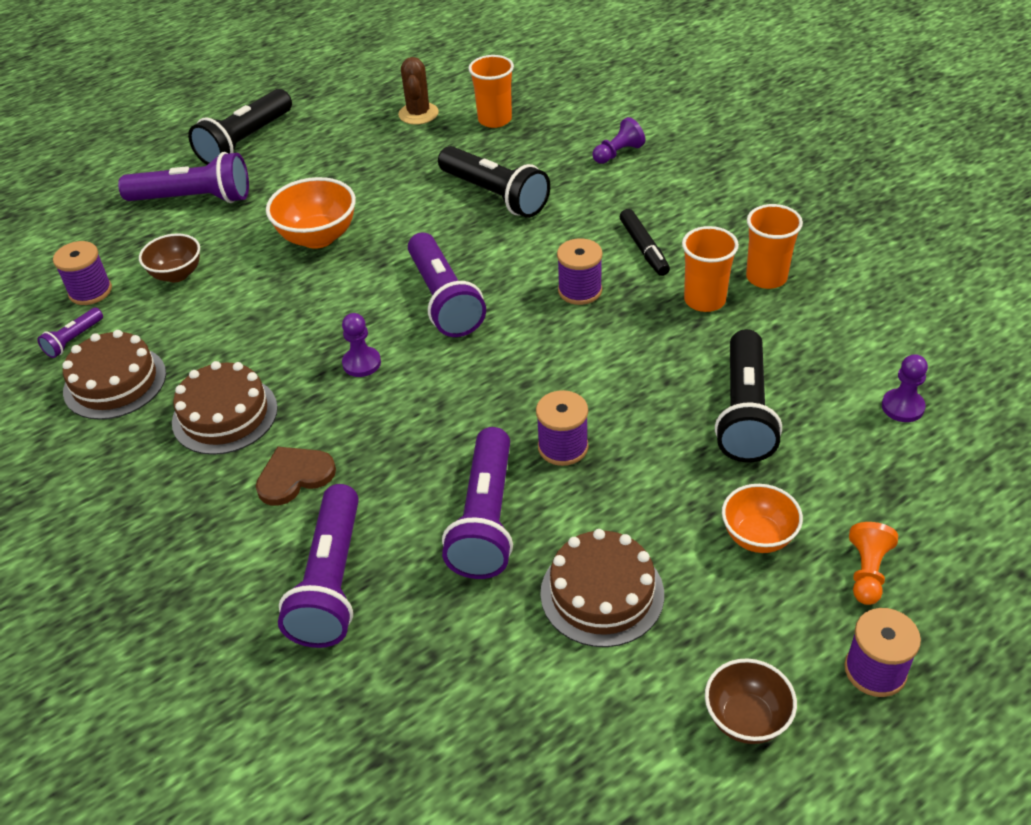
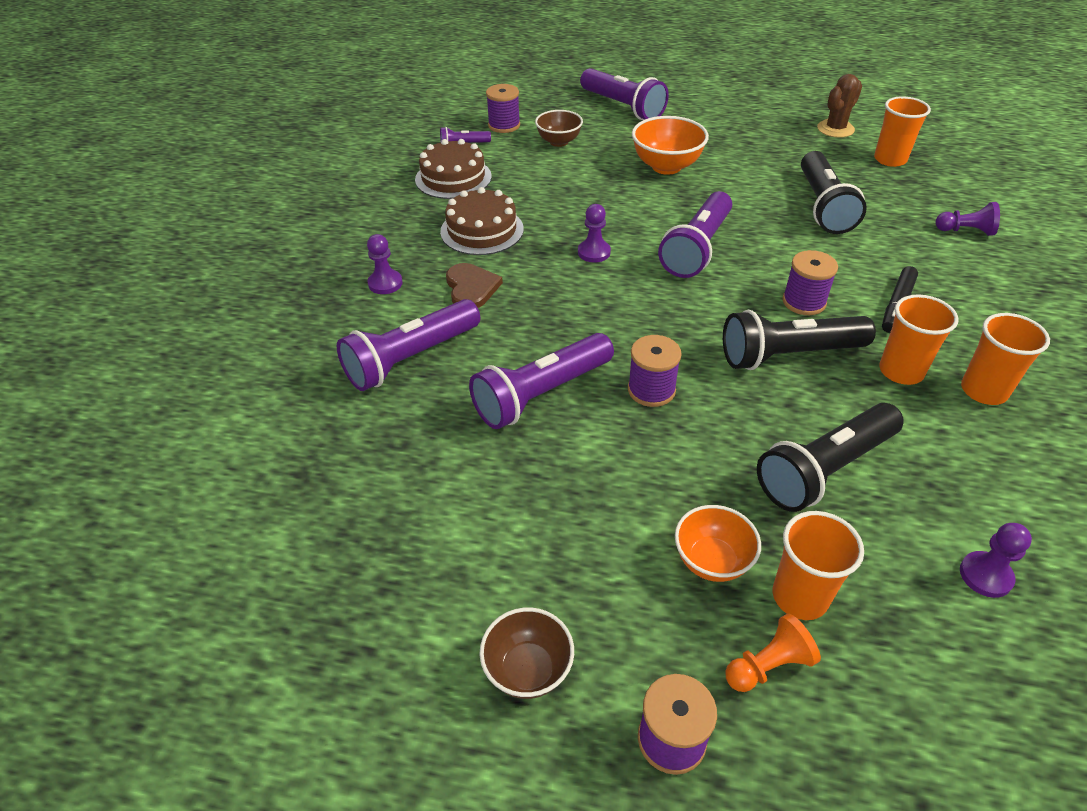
camera: 45 degrees right, 0 degrees up
black flashlight [188,89,292,165] -> black flashlight moved to [723,310,876,370]
brown heart [256,447,336,506] -> brown heart turned 60 degrees clockwise [446,263,503,308]
brown cake [540,529,664,647] -> none
none -> purple pawn [367,234,403,294]
none -> orange cup [773,511,864,620]

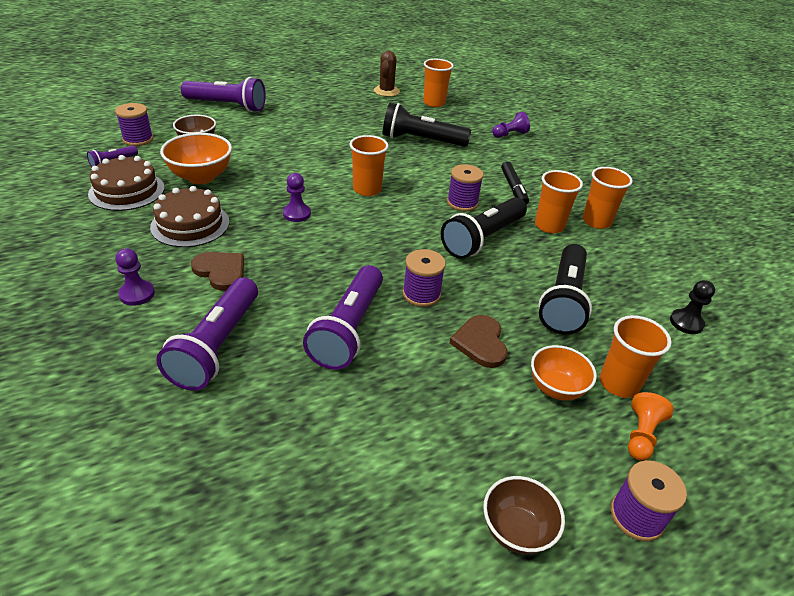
camera: 40 degrees left, 5 degrees down
orange bowl [632,116,709,175] -> orange bowl moved to [160,133,232,184]
purple flashlight [658,191,732,278] -> orange cup [349,135,389,196]
black flashlight [801,151,867,234] -> black flashlight turned 135 degrees clockwise [383,103,471,147]
purple pawn [960,523,1032,598] -> black pawn [670,280,715,334]
none -> brown heart [450,315,507,368]

